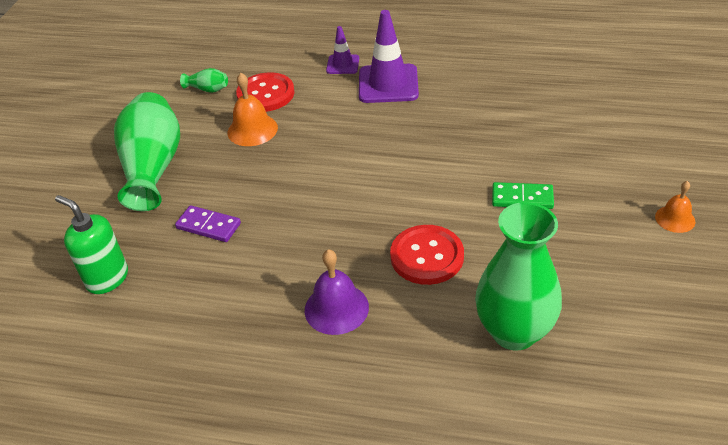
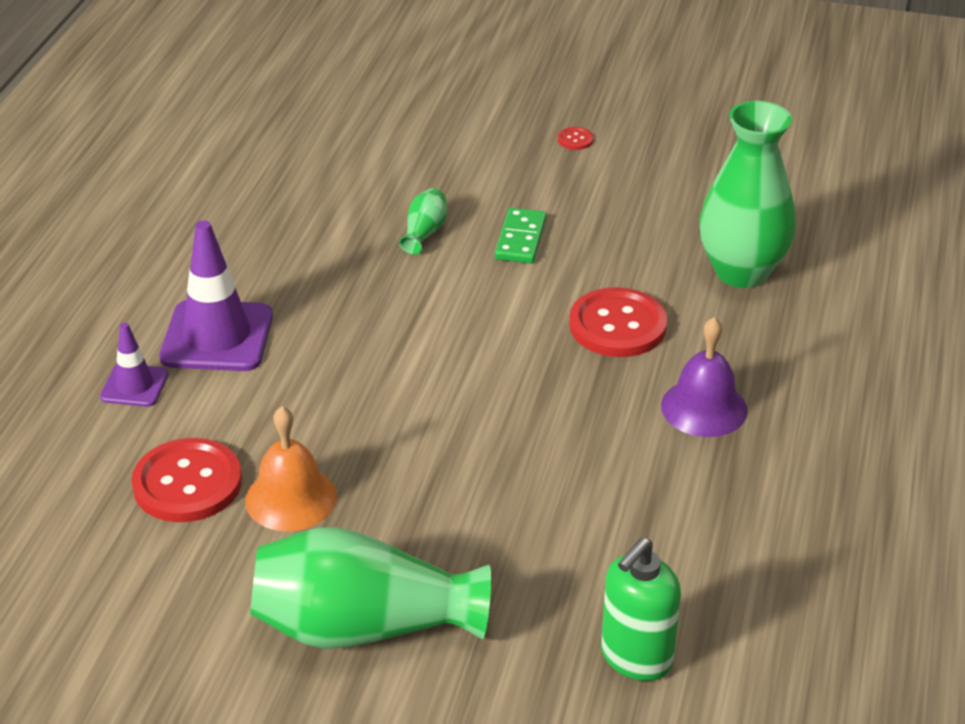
camera: 90 degrees left, 5 degrees down
purple domino [175,205,241,242] -> none
green vase [180,68,228,93] -> green vase moved to [399,188,447,254]
orange bell [655,181,695,233] -> red button [558,127,594,150]

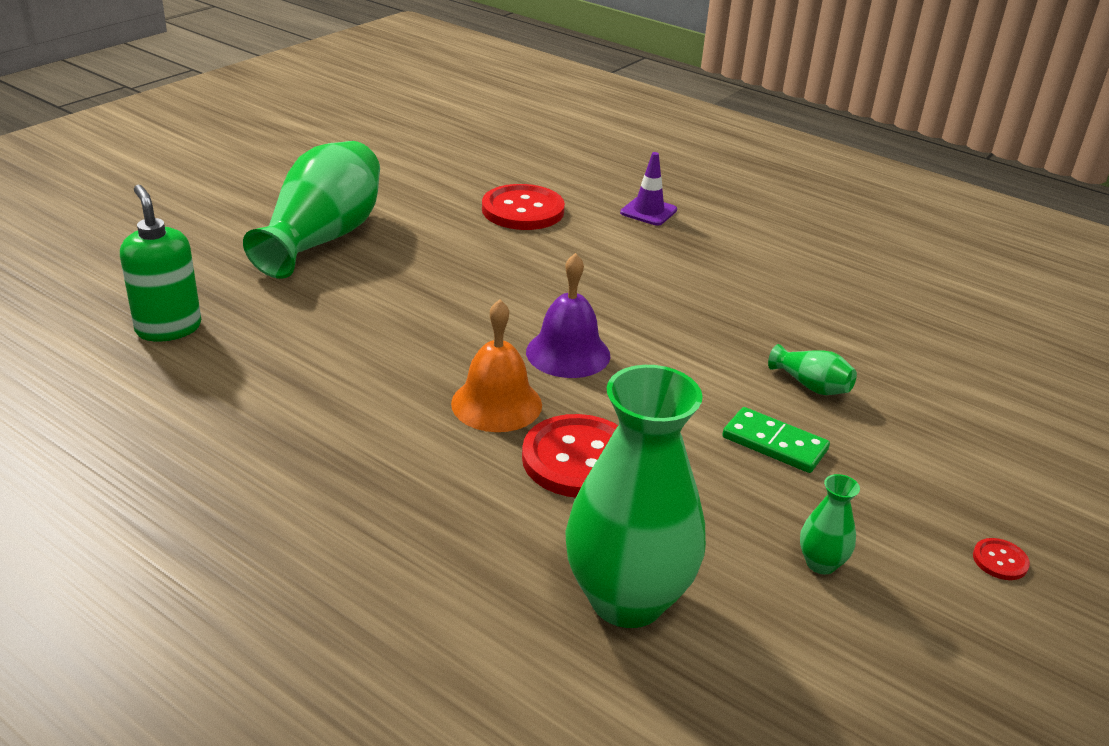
camera: 110 degrees right, 5 degrees down
purple traffic cone [159,220,273,371] -> none
orange bell [245,406,337,531] -> orange bell moved to [451,299,542,432]
purple bell [661,317,748,437] -> purple bell moved to [526,253,610,378]
none -> green vase [800,474,860,574]

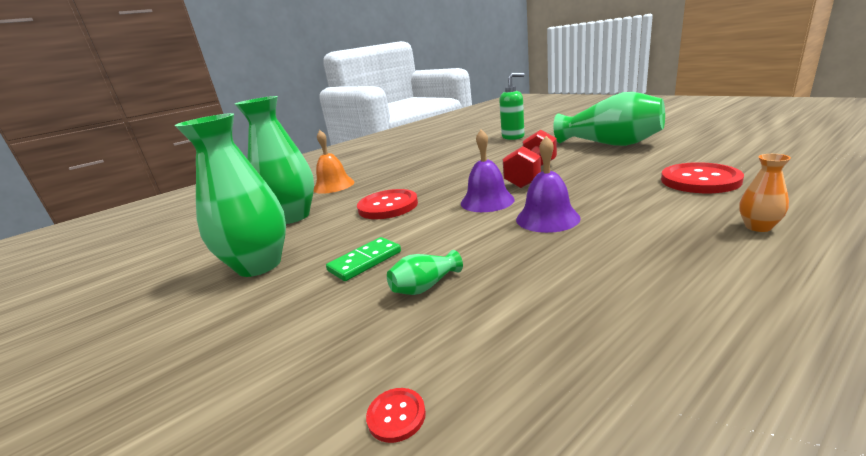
camera: 110 degrees right, 10 degrees down
orange bell [451,299,542,432] -> orange bell moved to [313,130,355,194]
purple traffic cone [620,152,677,226] -> orange vase [739,154,791,232]
green vase [800,474,860,574] -> green vase [175,113,286,277], size x2.38
red button [973,538,1030,580] -> red button moved to [366,388,426,443]
none -> red dumbbell [503,130,557,188]
none -> purple bell [516,136,581,233]

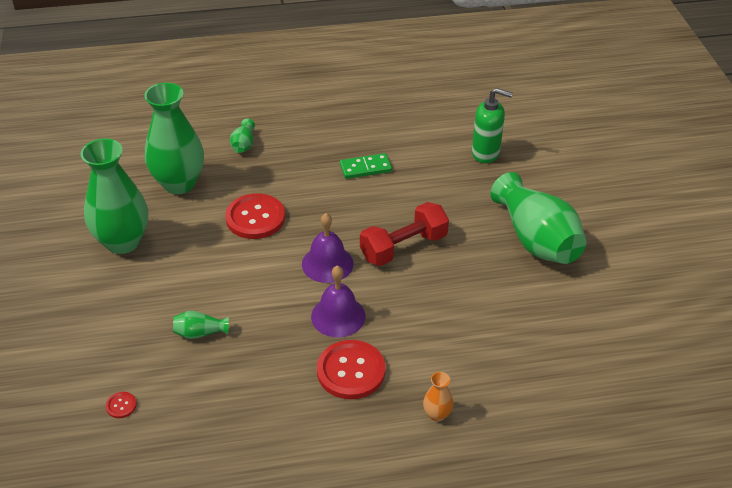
camera: 25 degrees right, 20 degrees up
orange bell [313,130,355,194] -> green vase [230,119,255,153]
green domino [326,237,401,281] -> green domino moved to [340,153,392,179]
red button [661,162,744,193] -> red button moved to [317,340,386,399]

